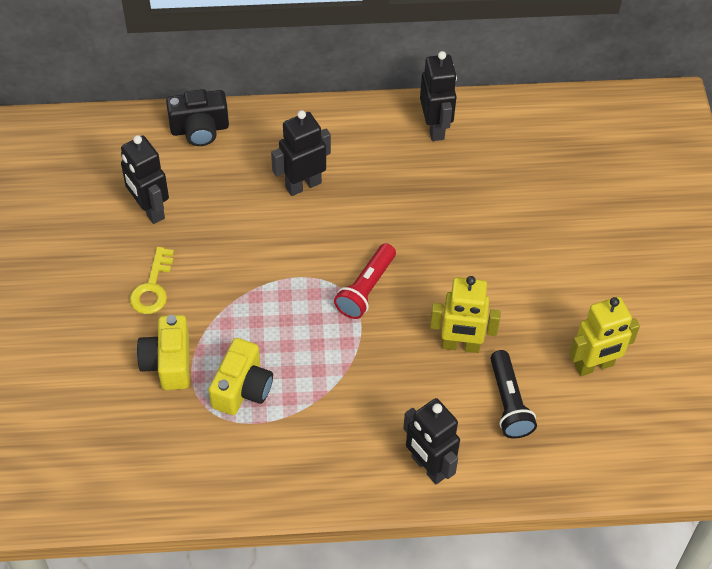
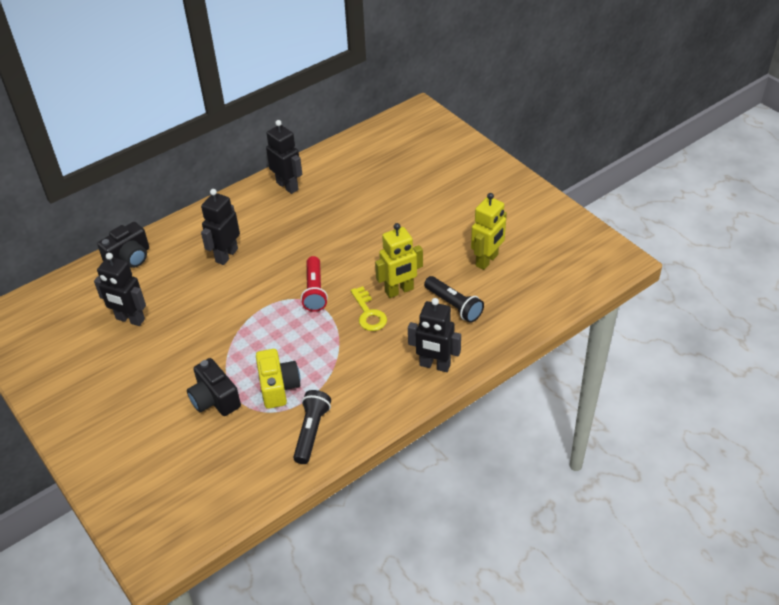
camera: 30 degrees left, 10 degrees down
yellow key [130,247,174,314] -> yellow key moved to [350,286,387,331]
yellow camera [137,315,189,390] -> black camera [187,358,241,416]
none -> black flashlight [293,390,331,464]

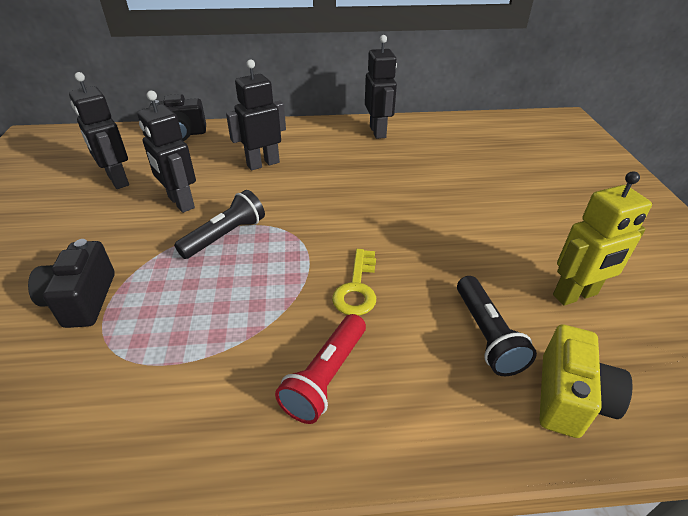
camera: 30 degrees right, 5 degrees down
yellow camera [256,349,300,409] -> yellow camera moved to [540,324,633,438]
black flashlight [293,390,331,464] -> black flashlight moved to [174,190,265,259]
red flashlight [301,256,328,312] -> red flashlight moved to [275,314,366,424]
yellow robot [375,223,423,298] -> none
black robot [408,298,461,372] -> black robot moved to [137,91,196,213]

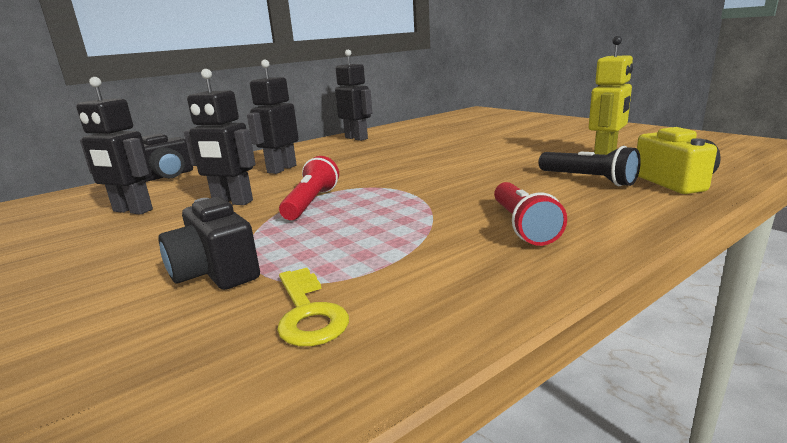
camera: 30 degrees left, 20 degrees down
black flashlight [174,190,265,259] -> red flashlight [279,156,339,220]
yellow key [332,249,376,316] -> yellow key moved to [277,268,349,346]

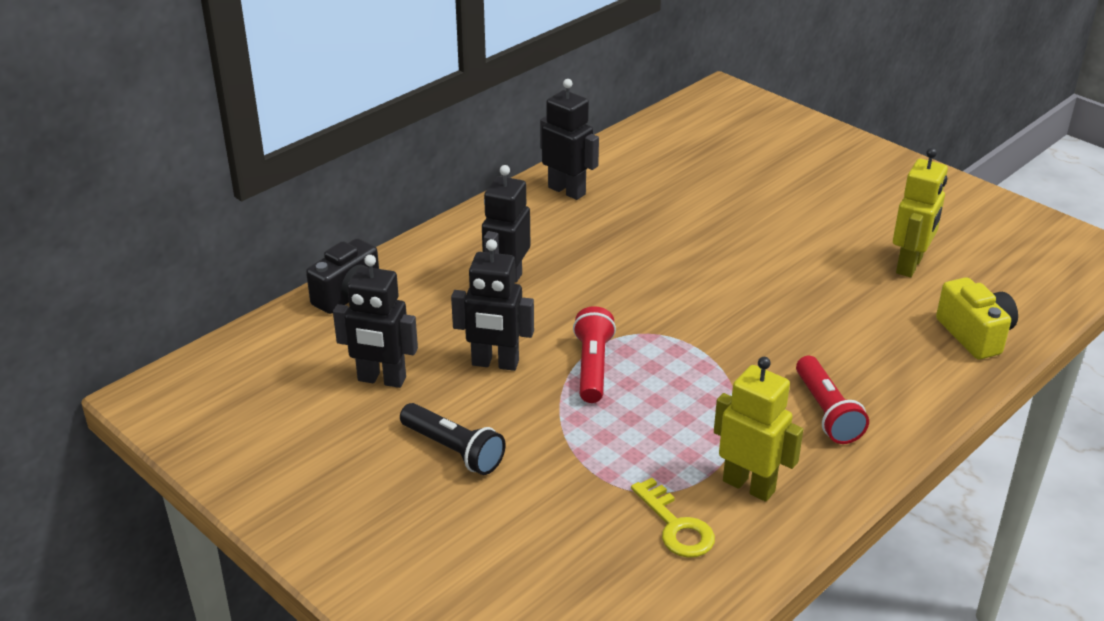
camera: 10 degrees left, 15 degrees up
black camera [158,197,260,290] -> none
black flashlight [539,146,641,186] -> black flashlight moved to [400,403,505,475]
none -> yellow robot [714,357,804,502]

